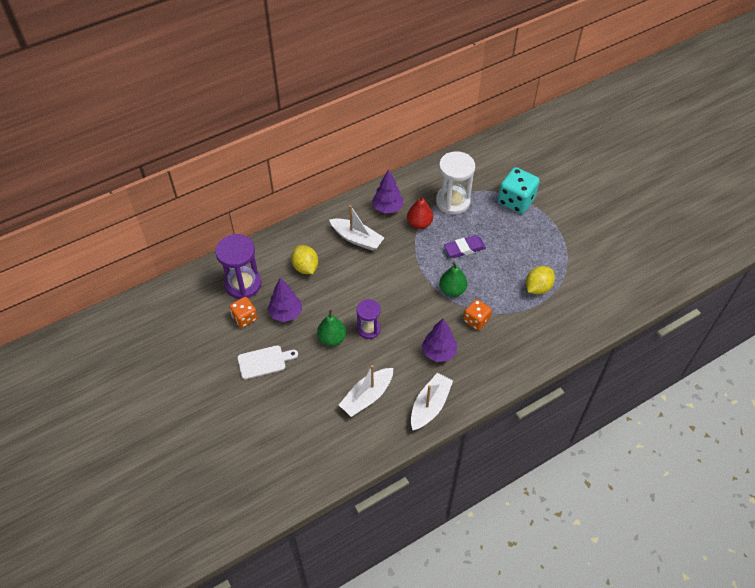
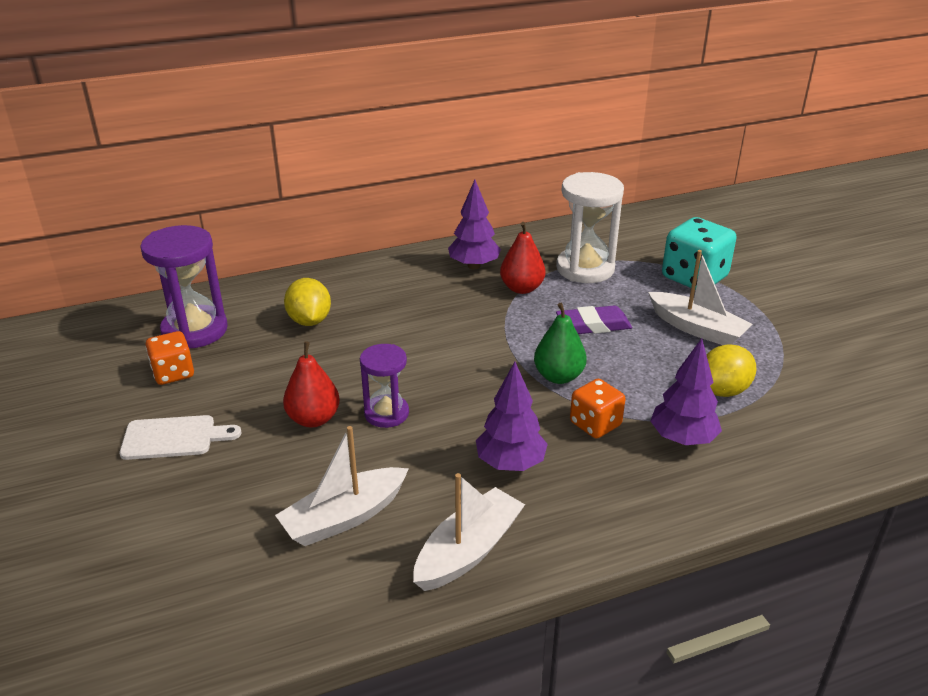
camera: 10 degrees right, 20 degrees down
purple tree [267,278,302,322] -> purple tree moved to [650,338,722,445]
green pear [317,310,346,346] -> red pear [283,342,340,427]
white boat [329,205,384,251] -> white boat moved to [648,250,753,345]

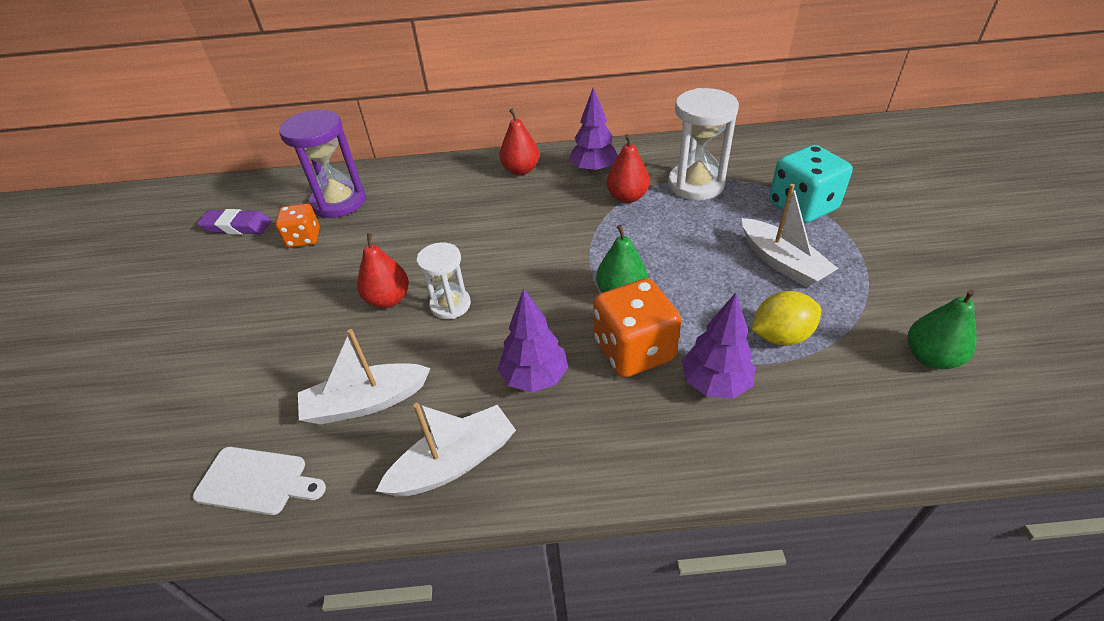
camera: 20 degrees right, 10 degrees up
white cutting board [120,415,242,460] -> white cutting board moved to [193,447,326,515]
yellow lemon [284,278,331,326] -> none
purple hourglass [360,344,409,428] -> white hourglass [417,242,471,319]
purple eraser [556,305,632,334] -> purple eraser moved to [197,209,271,235]
orange dice [570,378,625,439] -> orange dice [593,279,681,378], size x1.63
none -> red pear [500,109,539,175]
none -> green pear [908,289,977,369]

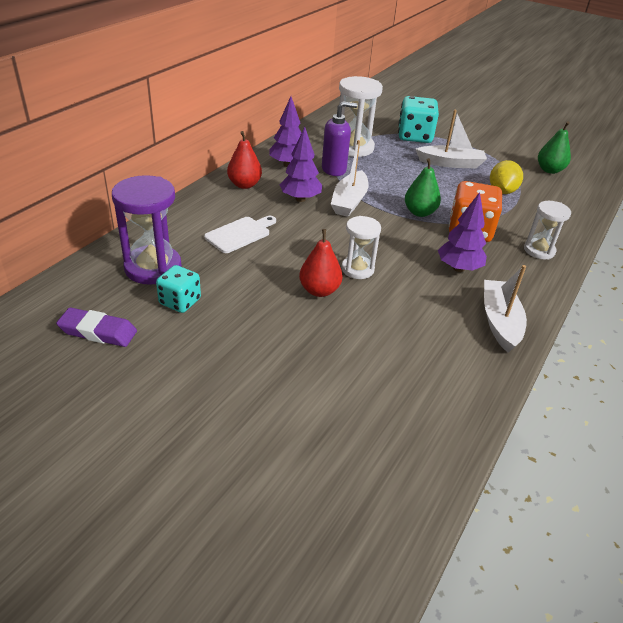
camera: 60 degrees left, 5 degrees down
white cutting board [193,447,326,515] -> white cutting board moved to [204,216,276,253]
purple eraser [197,209,271,235] -> purple eraser turned 60 degrees clockwise [56,308,137,347]
orange dice [275,204,320,248] -> turquoise dice [156,265,201,313]
white boat [298,329,431,424] -> white boat moved to [331,140,368,217]
red pear [606,134,650,203] -> purple soap dispenser [322,101,357,176]
purple tree [681,292,756,399] -> purple tree moved to [279,127,322,202]
none -> white hourglass [524,201,571,259]

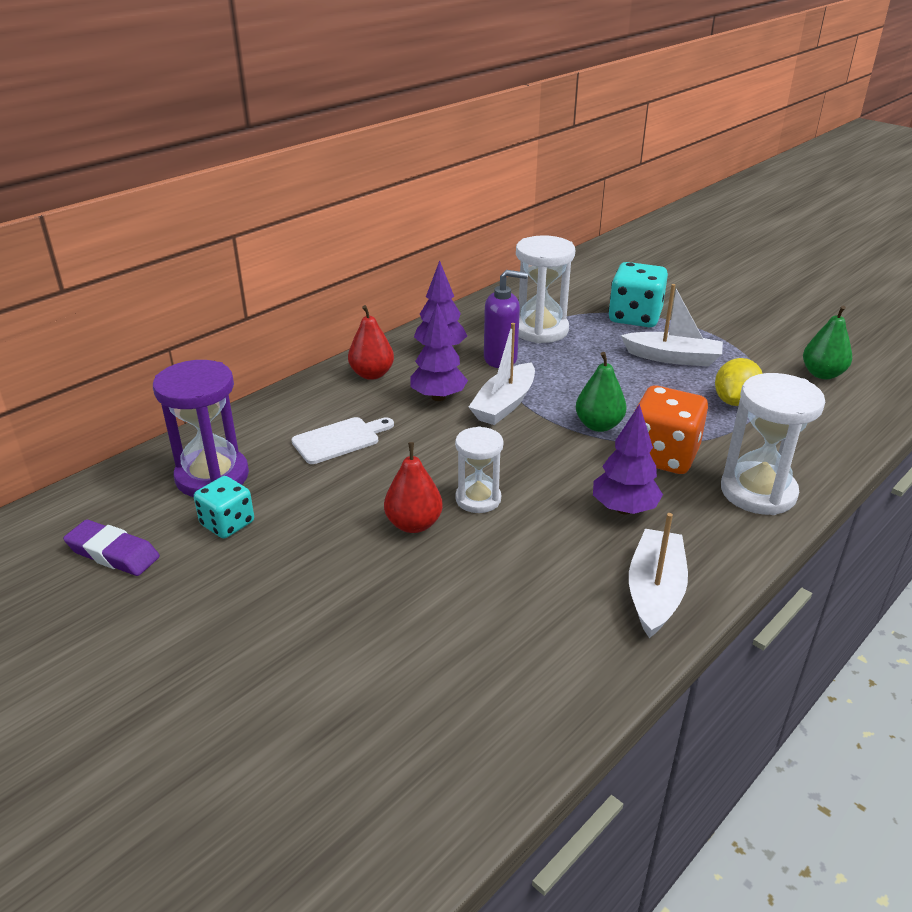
camera: 15 degrees right, 5 degrees down
white hourglass [524,201,571,259] -> white hourglass [721,373,825,515], size x1.63

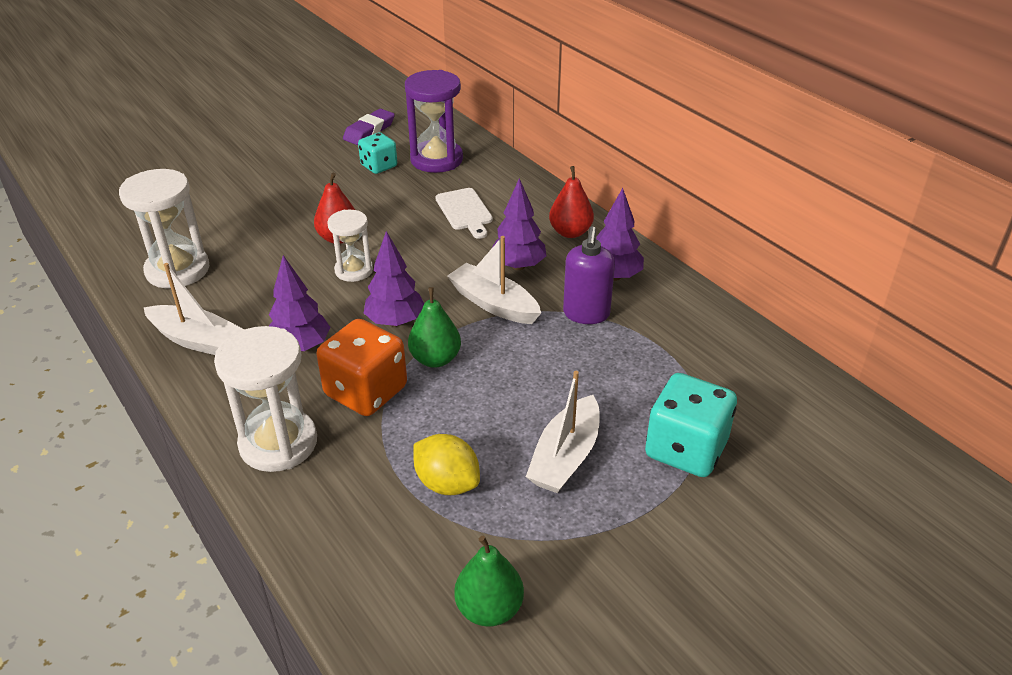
camera: 100 degrees right, 5 degrees up
white hourglass [516,235,575,343] -> white hourglass moved to [119,169,209,289]
none -> purple tree [364,231,424,327]

